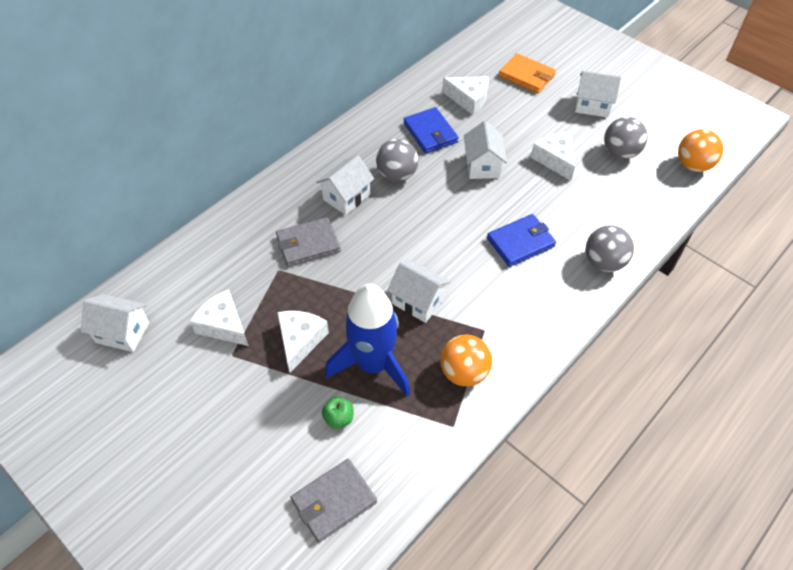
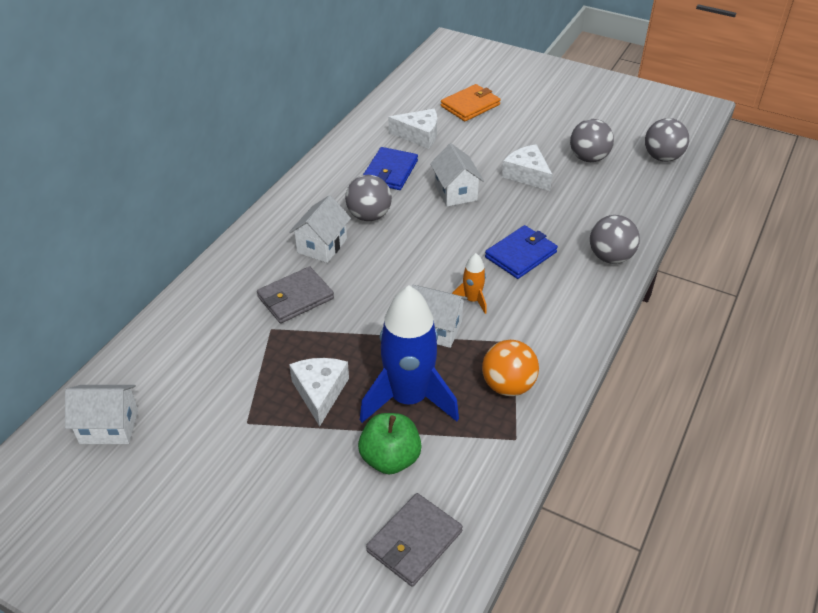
camera: 15 degrees left, 10 degrees down
white cheese [190,289,249,346] -> none
green apple [322,397,353,429] -> green apple [358,413,422,474], size x1.72
blue wallet [404,107,459,154] -> blue wallet turned 60 degrees clockwise [363,147,418,190]
orange wallet [499,53,556,93] -> orange wallet turned 60 degrees counterclockwise [441,84,501,121]
white house [575,71,621,118] -> none
orange ball [678,129,723,172] -> grey ball [645,118,689,162]
none -> orange rocket [452,253,487,314]

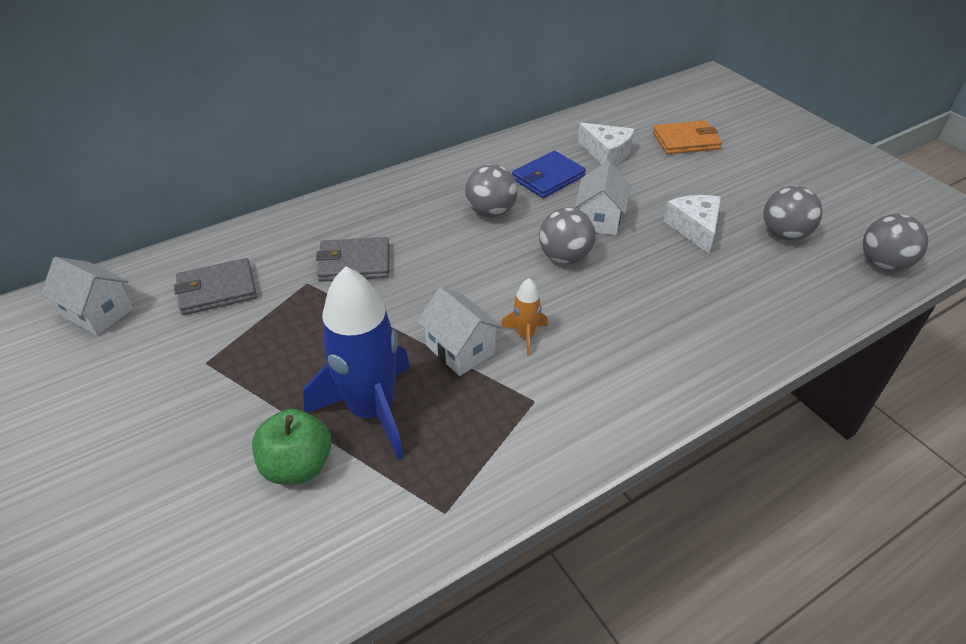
camera: 30 degrees right, 0 degrees up
white house [289,195,351,263] -> none
white cheese [289,358,349,426] -> none
grey wallet [366,493,463,587] -> grey wallet moved to [174,258,257,315]
orange ball [482,340,539,396] -> none
blue wallet [485,225,558,279] -> none
grey ball [590,215,640,264] -> grey ball moved to [539,207,596,264]

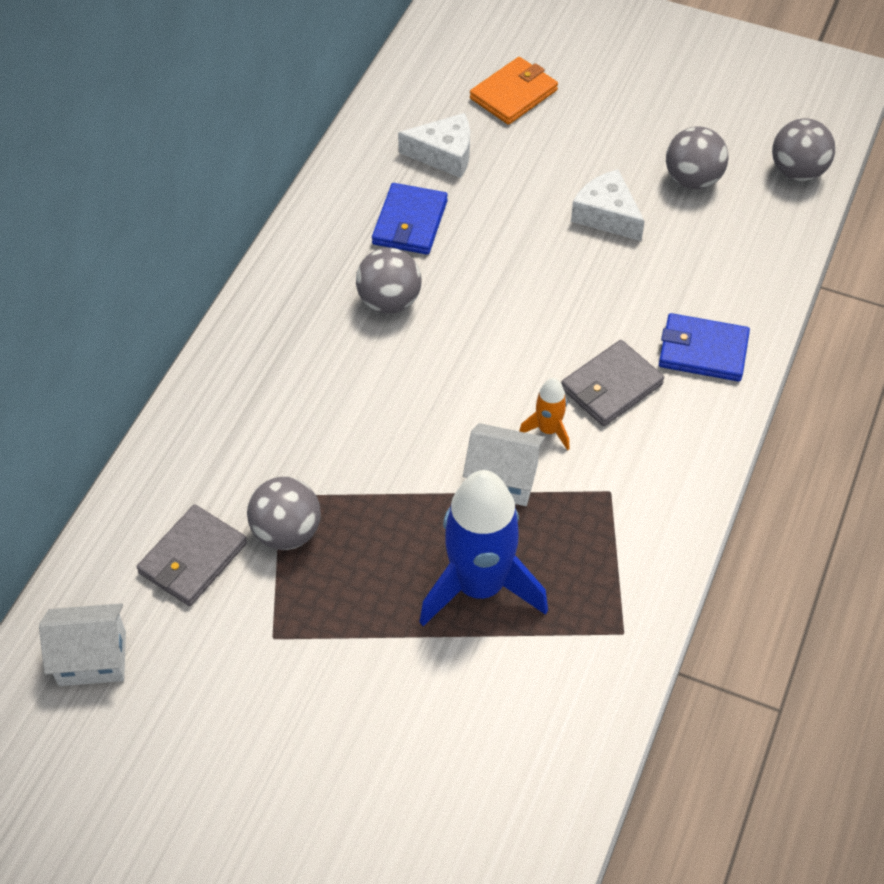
camera: 35 degrees left, 10 degrees up
green apple [252,409,332,484] -> none
grey wallet [316,237,389,282] -> grey wallet moved to [561,340,664,426]
grey ball [539,207,596,264] -> grey ball moved to [247,477,321,550]
white house [575,161,630,235] -> none
none -> blue wallet [659,313,750,382]

